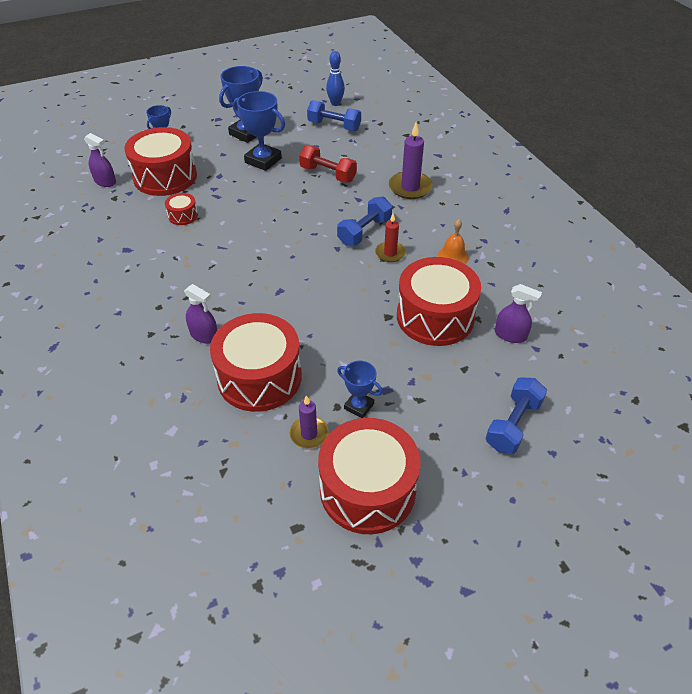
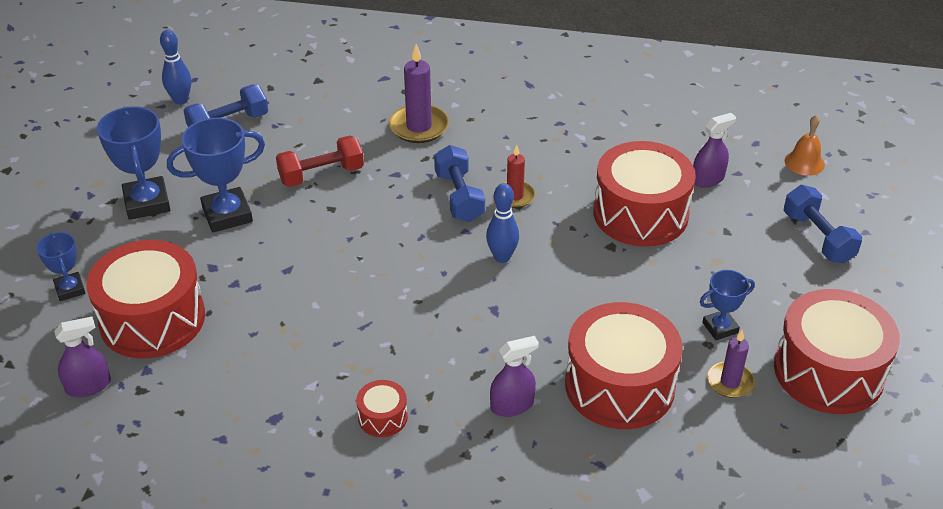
camera: 55 degrees left, 5 degrees down
red drum [165,193,198,225] -> red drum moved to [356,380,408,437]
orange bell [437,219,469,264] -> orange bell moved to [785,115,825,176]
none -> blue bowling pin [486,183,519,263]

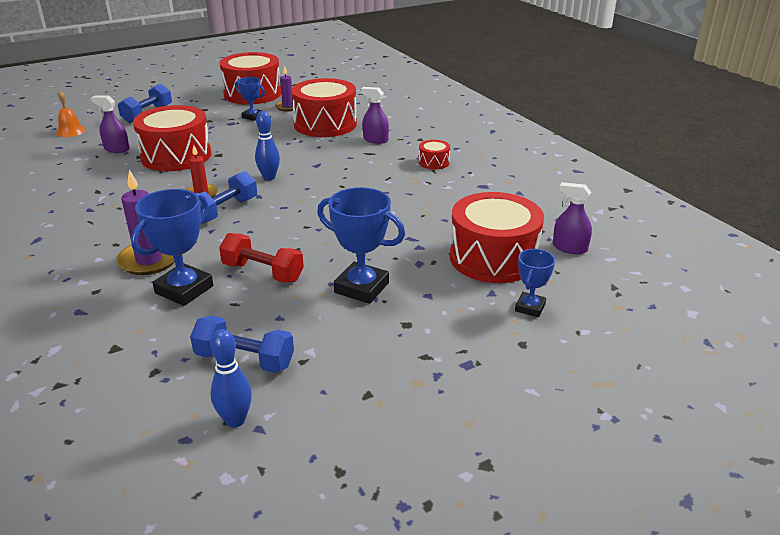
camera: 130 degrees left, 10 degrees down
blue trophy [97,106,170,220] -> blue trophy moved to [131,189,213,306]

